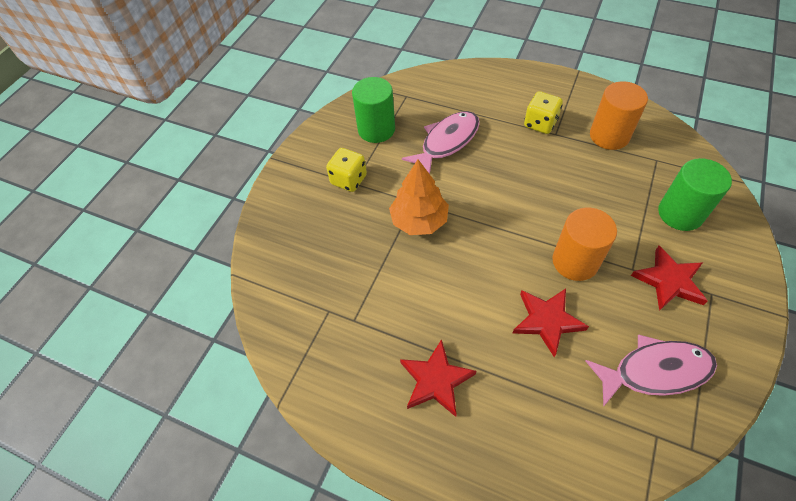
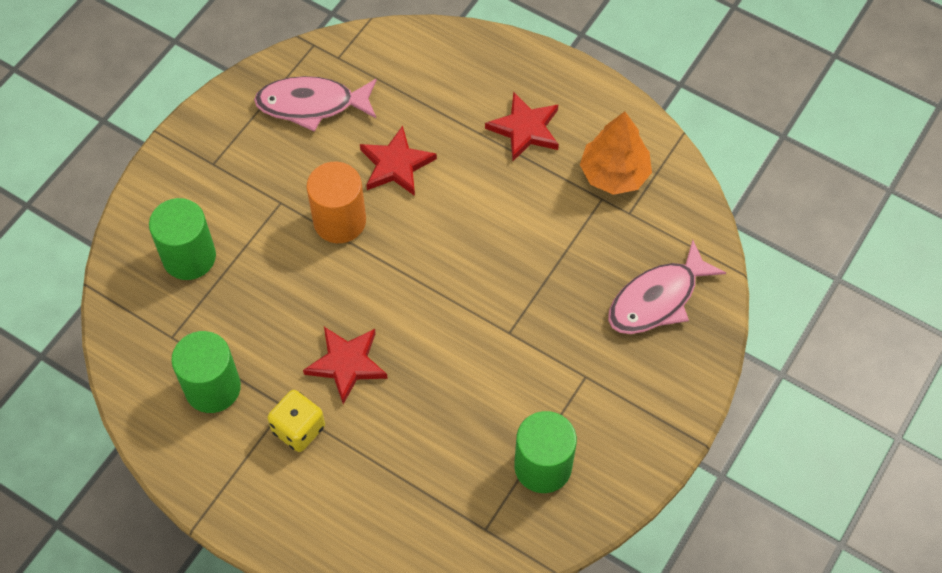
camera: 175 degrees left, 5 degrees up
yellow dice [326,148,367,192] -> none
orange tree [389,160,449,235] -> orange tree moved to [580,112,652,195]
pink fish [402,111,480,174] -> pink fish moved to [608,240,726,334]
orange cylinder [590,81,648,150] -> green cylinder [171,331,241,413]
red star [631,246,708,311] -> red star moved to [303,327,388,404]

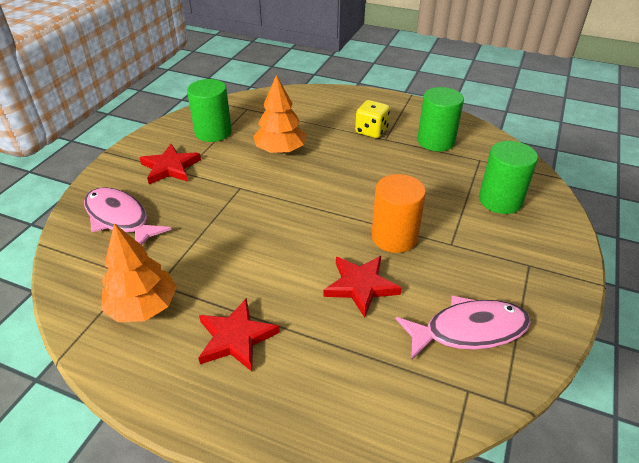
camera: 170 degrees right, 20 degrees down
red star [303,327,388,404] -> red star moved to [140,144,201,184]
pink fish [608,240,726,334] -> pink fish turned 90 degrees counterclockwise [84,187,172,245]
none -> orange tree [254,75,306,154]

